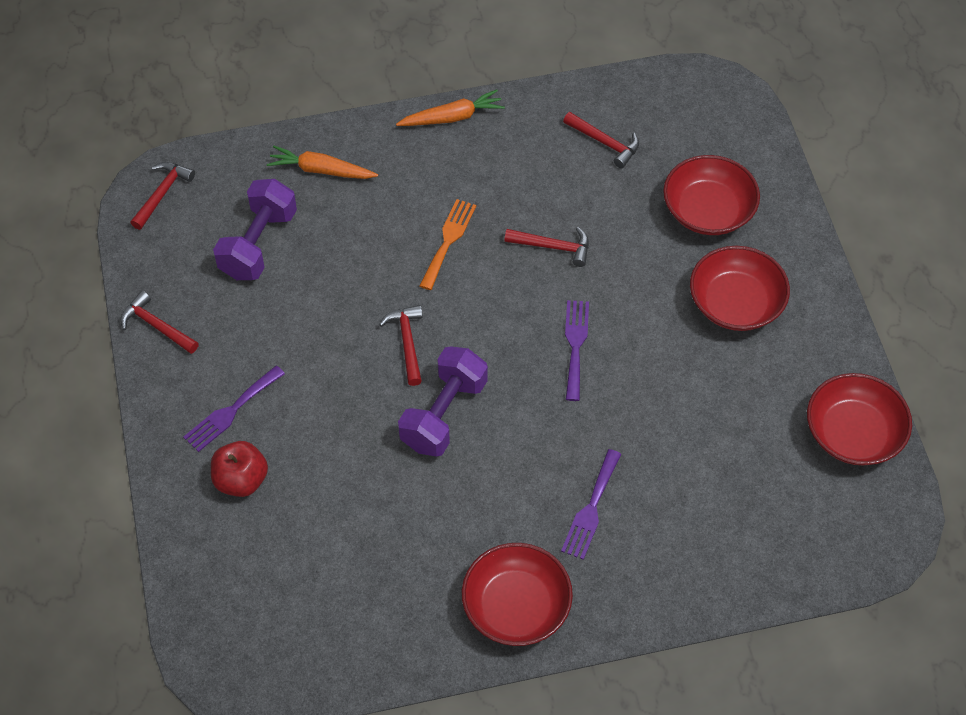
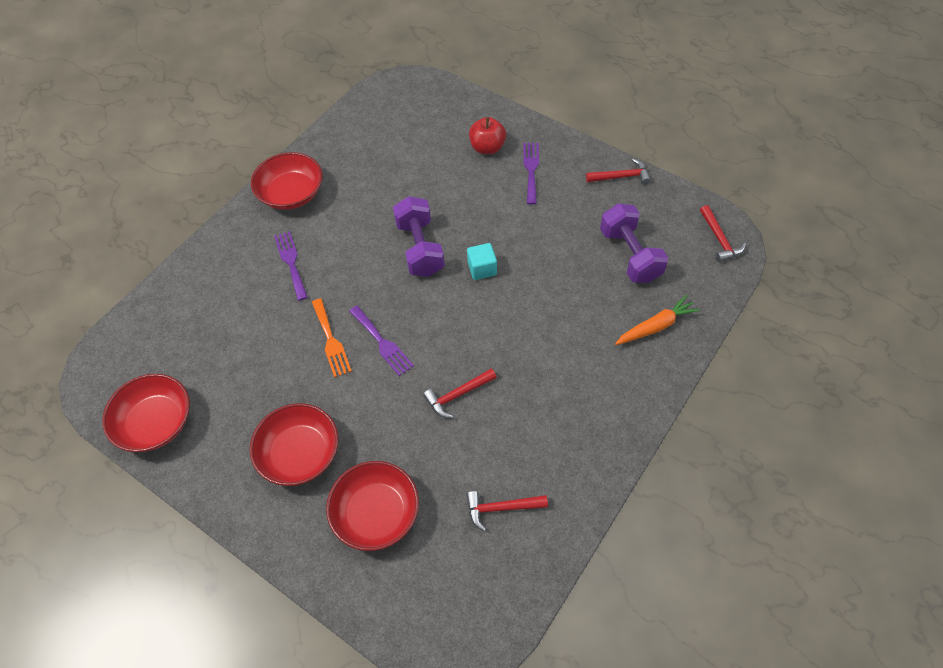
camera: 140 degrees right, 0 degrees up
red hammer [379,305,423,386] -> turquoise cube [467,243,497,280]
orange carrot [396,90,505,126] -> none
orange fork [419,199,476,290] -> orange fork moved to [312,298,352,378]

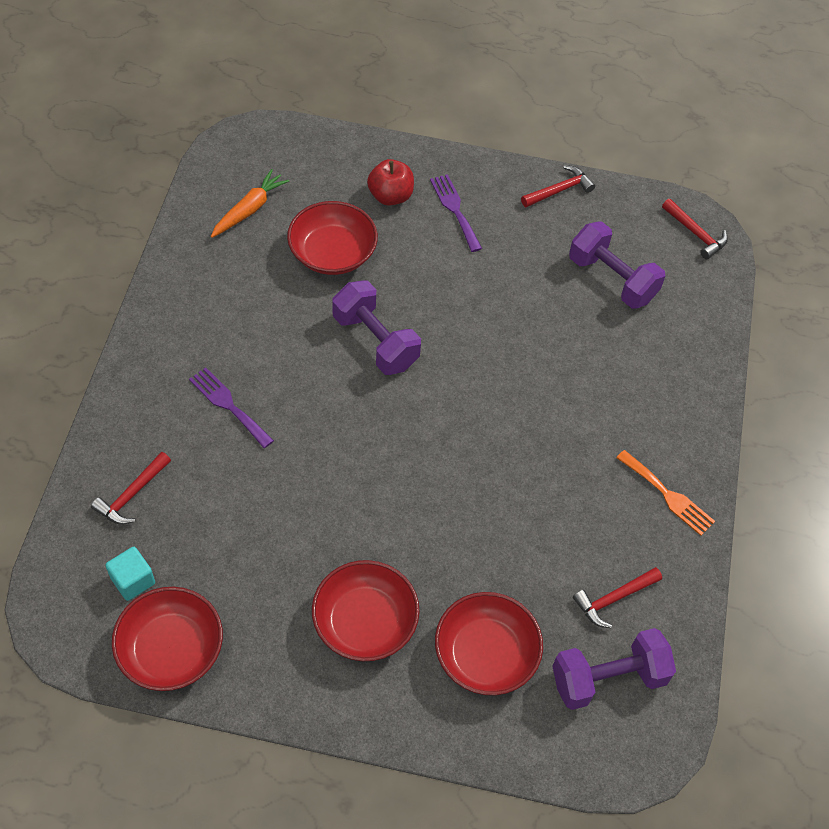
camera: 30 degrees left, 0 degrees up
red bowl [251,152,323,210] -> red bowl moved to [287,201,378,275]
orange fork [312,298,352,378] -> orange fork moved to [616,450,715,536]
purple fork [349,306,414,376] -> none
red hammer [423,368,497,418] -> red hammer moved to [91,452,171,525]
turquoise cube [467,243,497,280] -> turquoise cube moved to [105,547,155,601]
orange carrot [615,295,700,345] -> orange carrot moved to [211,169,289,238]
none -> purple dumbbell [552,628,676,710]

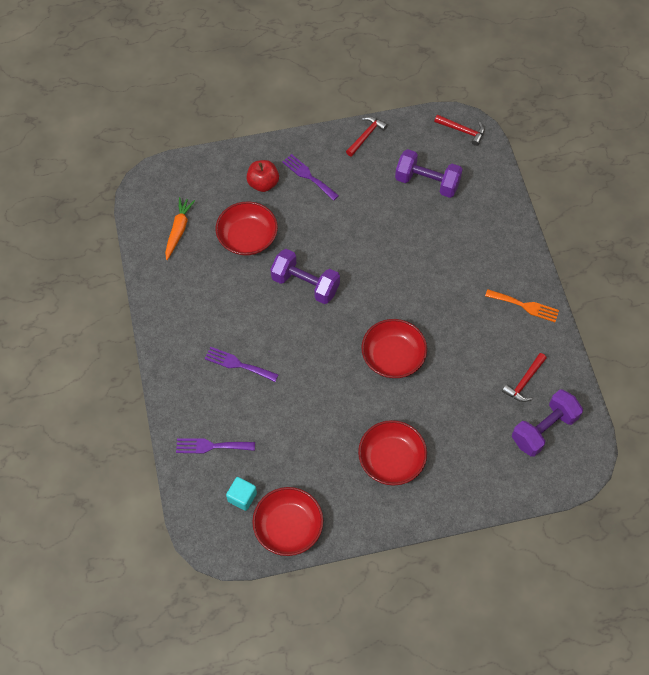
camera: 20 degrees left, 5 degrees up
red hammer [91,452,171,525] -> purple fork [176,438,255,453]
red bowl [435,592,543,695] -> red bowl moved to [361,319,427,378]

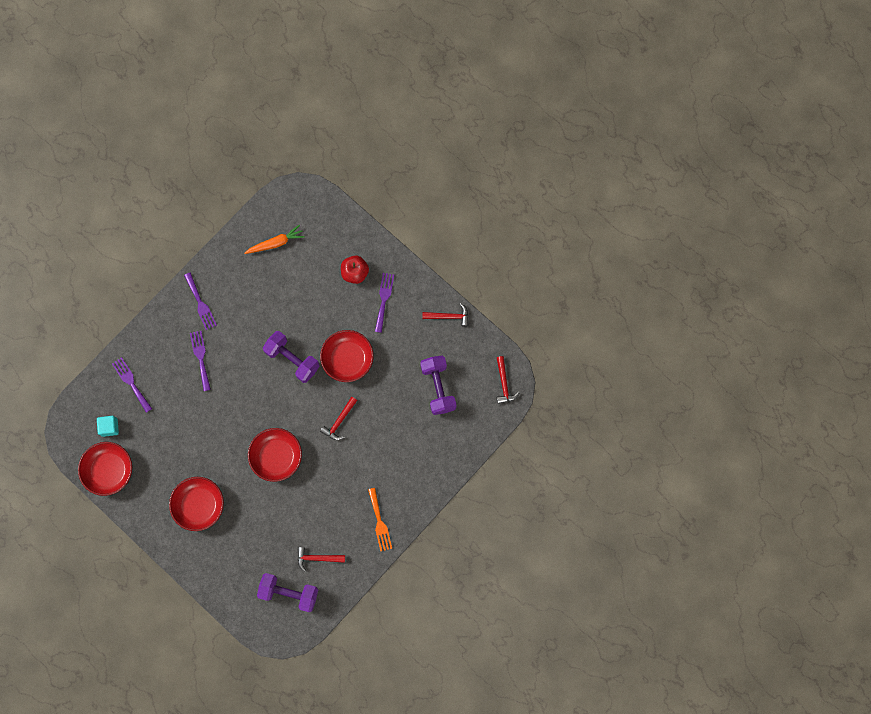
camera: 55 degrees right, 15 degrees up
red bowl [216,202,278,256] -> red bowl moved to [320,330,374,382]
purple dumbbell [270,249,340,304] -> purple dumbbell turned 45 degrees counterclockwise [263,331,319,383]
none -> purple fork [184,272,217,330]
none -> red hammer [320,397,357,440]

